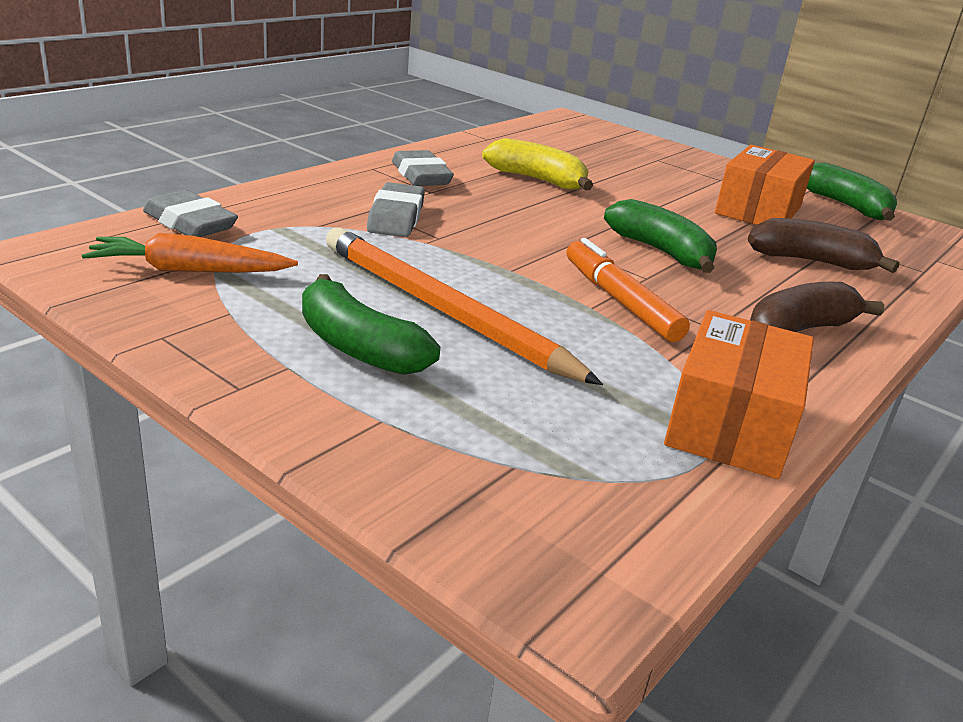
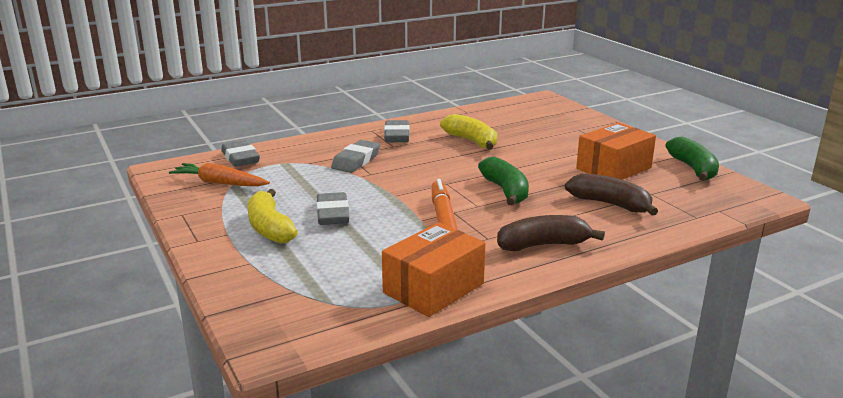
camera: 25 degrees right, 5 degrees down
green banana [302,274,441,375] -> yellow banana [247,189,298,244]
orange pencil [326,227,603,385] -> grey eraser [316,192,349,225]

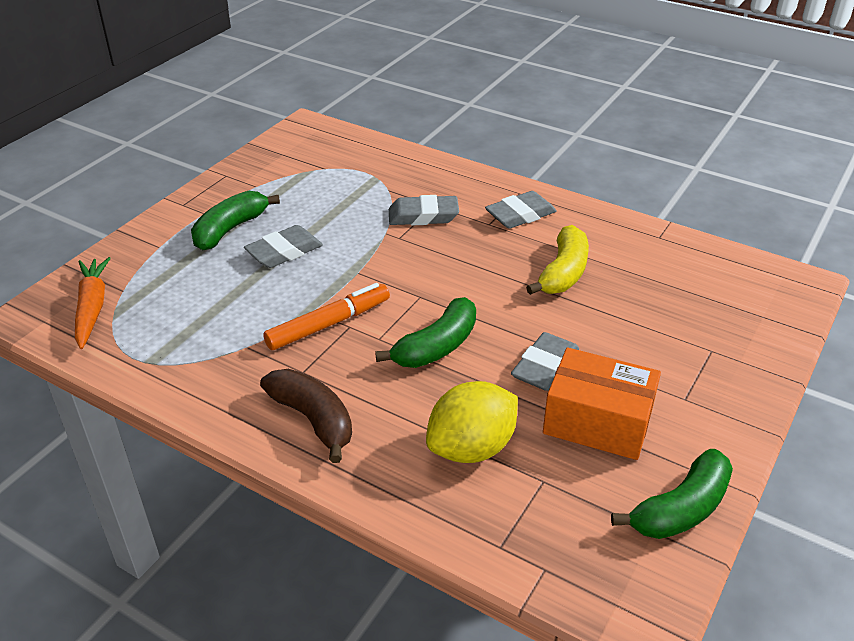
camera: 60 degrees right, 15 degrees up
orange carrot [169,163,270,186] -> orange carrot moved to [75,257,111,349]
grey eraser [221,140,260,167] -> grey eraser moved to [511,332,579,391]
yellow banana [247,189,298,244] -> green banana [191,191,280,250]
orange box [382,222,486,317] -> none
brown banana [565,173,658,215] -> yellow lemon [426,381,518,463]

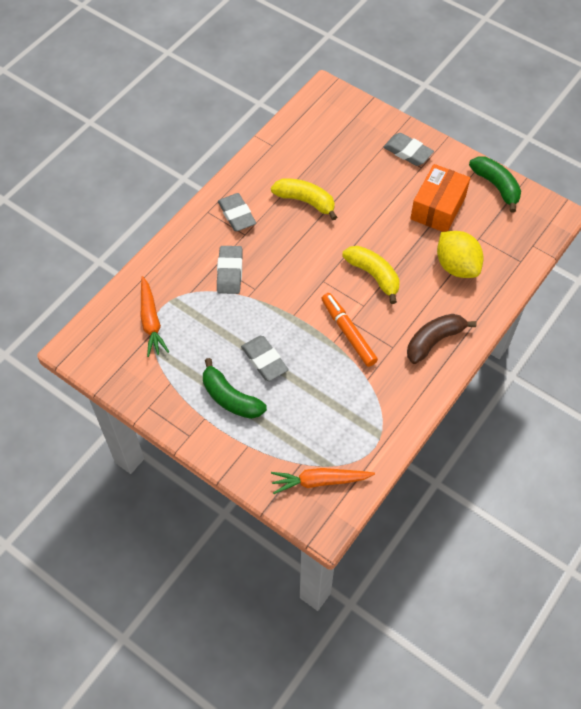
camera: 85 degrees left, 20 degrees up
green banana [375,297,476,368] -> yellow banana [342,246,400,304]
grey eraser [511,332,579,391] -> grey eraser moved to [384,133,434,166]
none -> orange carrot [141,276,169,357]

